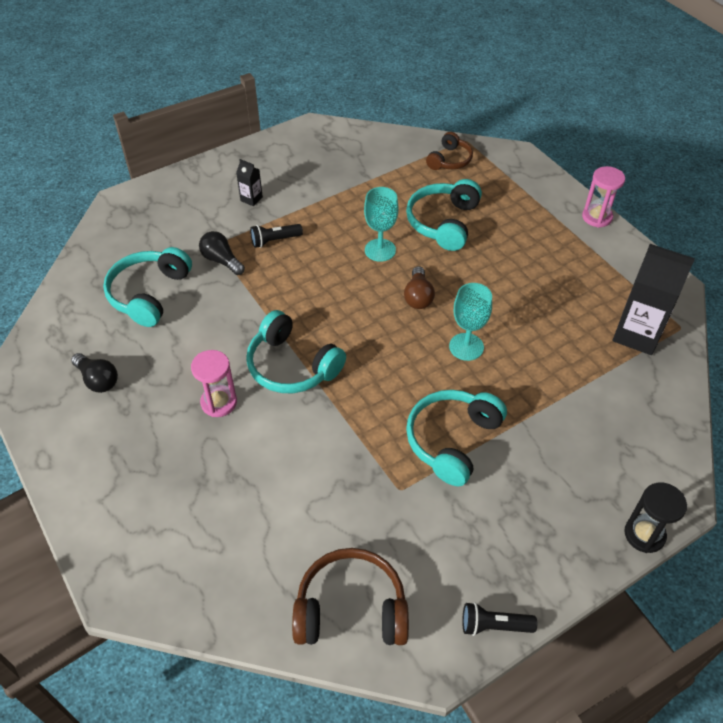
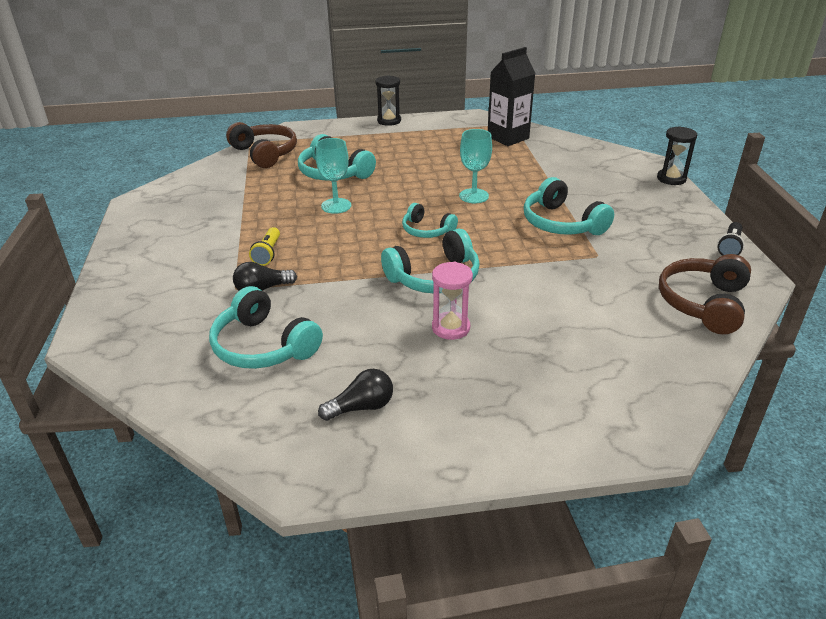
camera: 65 degrees left, 15 degrees down
black carton [236,159,263,206] -> none
black flashlight [250,224,303,248] -> yellow flashlight [249,227,280,266]
brown light bulb [404,266,435,309] -> none
brown headphones [426,132,473,170] -> brown headphones [226,122,297,168], size x1.60
pink hourglass [582,166,625,228] -> black hourglass [375,75,401,126]
none -> turquoise headphones [402,203,458,238]

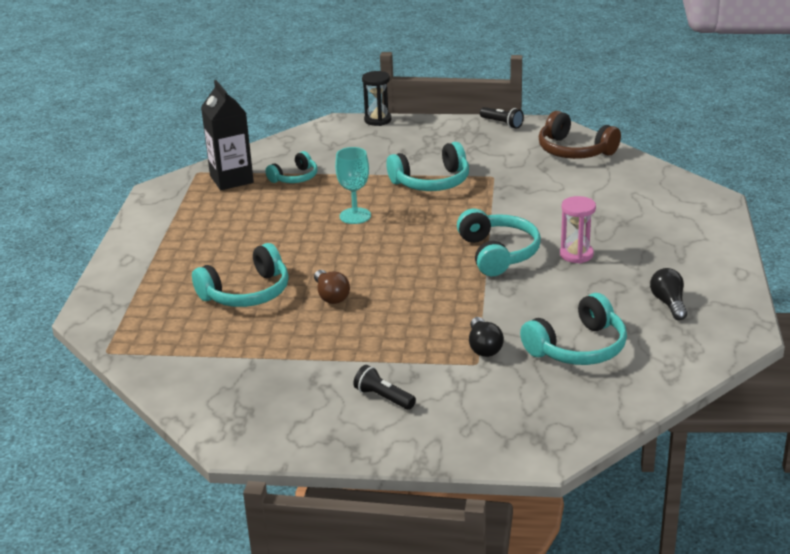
camera: 75 degrees left, 5 degrees down
brown headphones [226,122,297,168] -> none
yellow flashlight [249,227,280,266] -> none
turquoise goblet [315,138,351,214] -> brown light bulb [314,270,350,304]
black hourglass [375,75,401,126] -> none
turquoise headphones [402,203,458,238] -> turquoise headphones moved to [265,151,317,183]
none -> black flashlight [353,365,416,410]

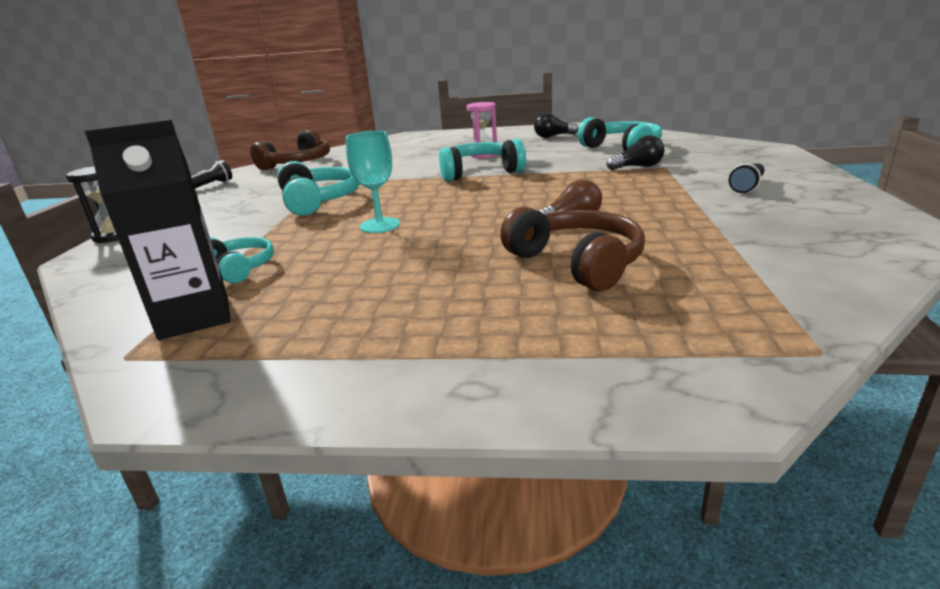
camera: 90 degrees left, 5 degrees down
turquoise headphones [192,243,289,307] -> brown headphones [500,207,645,291]

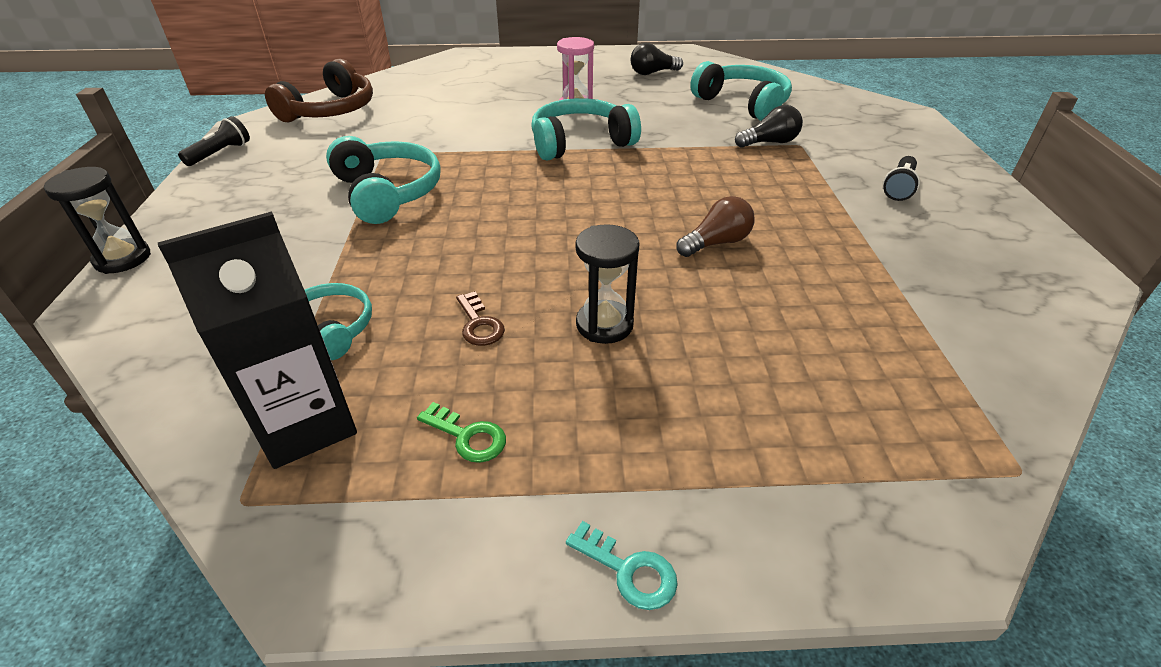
camera: 10 degrees left, 15 degrees up
turquoise goblet [346,131,400,233] -> none
brown headphones [500,207,645,291] -> none
none -> green key [417,402,506,463]
none -> brown key [456,291,505,346]
none -> turquoise key [566,521,678,610]
none -> black hourglass [576,224,640,344]

